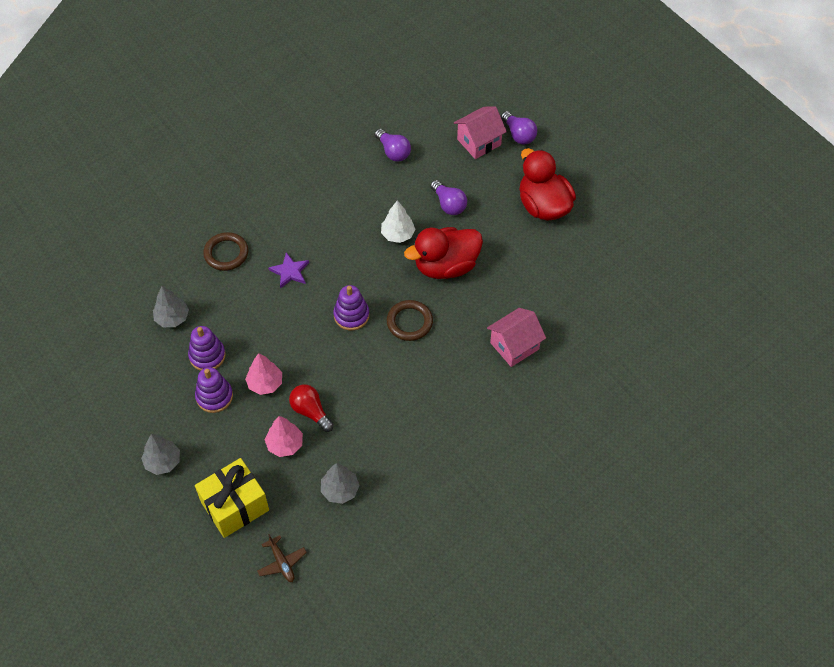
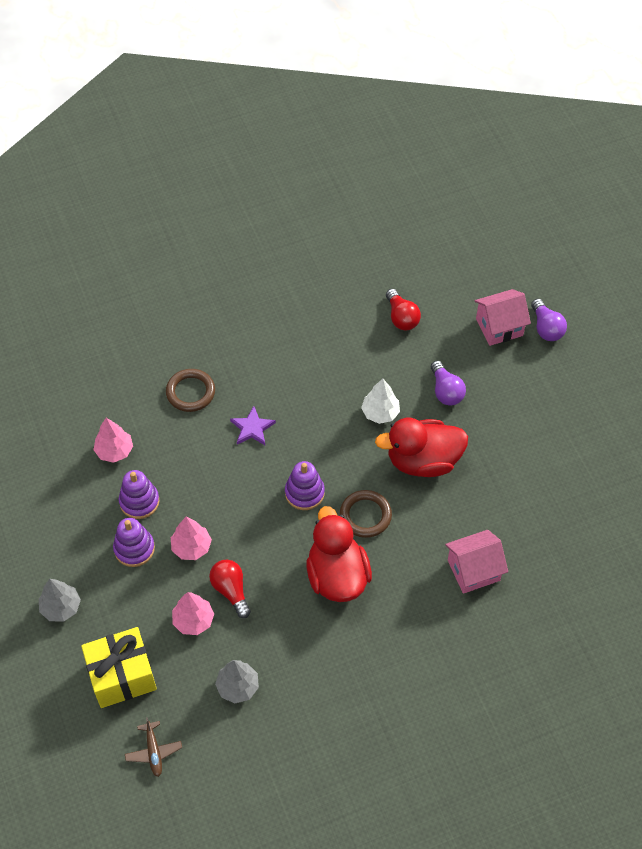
camera: 15 degrees right, 0 degrees up
grey tree [153,286,189,327] -> pink tree [94,418,133,463]
purple light bulb [375,129,411,162] -> red light bulb [386,289,421,330]
red duck [520,148,576,221] -> red duck moved to [306,506,372,602]

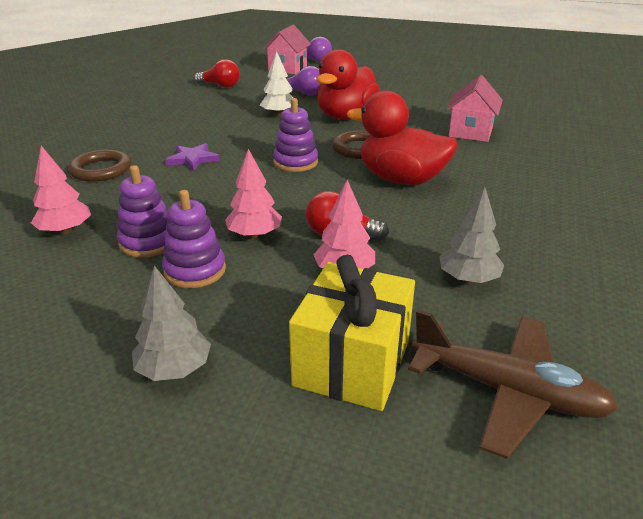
camera: 50 degrees left, 25 degrees down
brown plane [125,717,182,777] -> brown plane [408,310,619,459], size x1.89

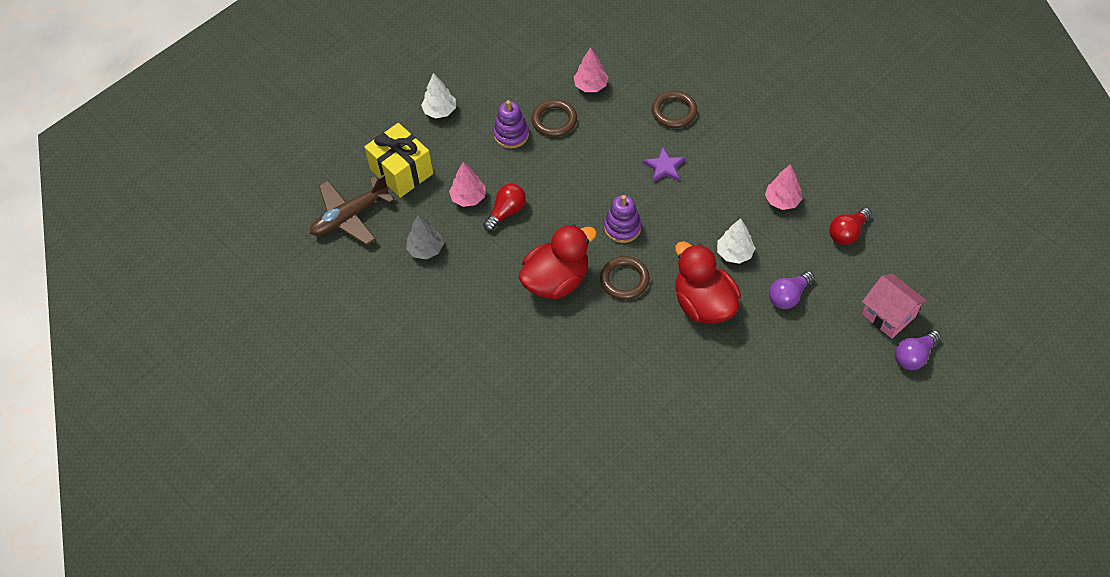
camera: 120 degrees right, 25 degrees up
purple stacking toy [117,165,169,257] -> brown ring [531,99,577,137]
grey tree [132,265,211,381] -> white tree [421,73,456,118]
pink tree [225,149,282,239] -> pink tree moved to [765,164,802,210]
pink house [446,75,503,142] -> none

